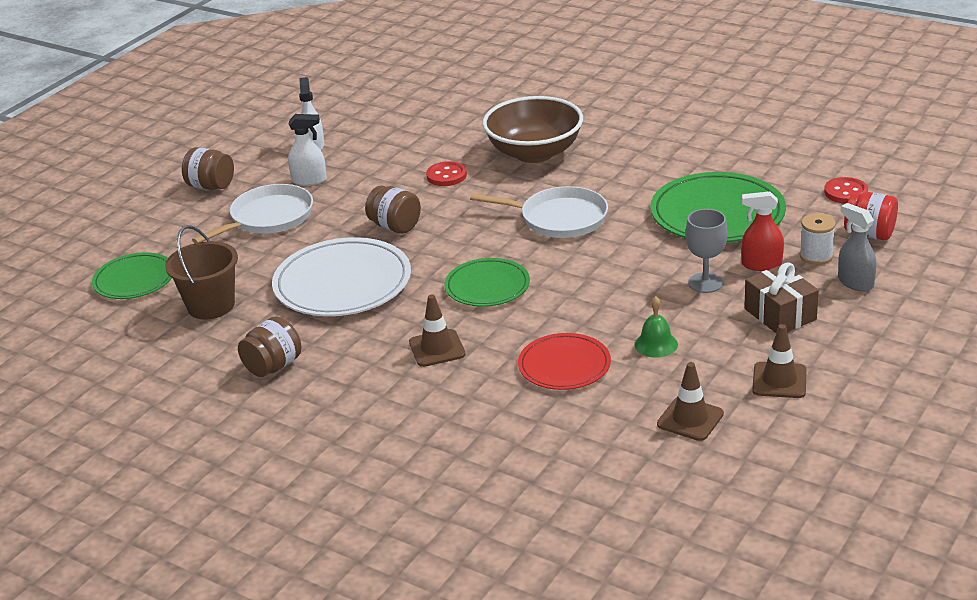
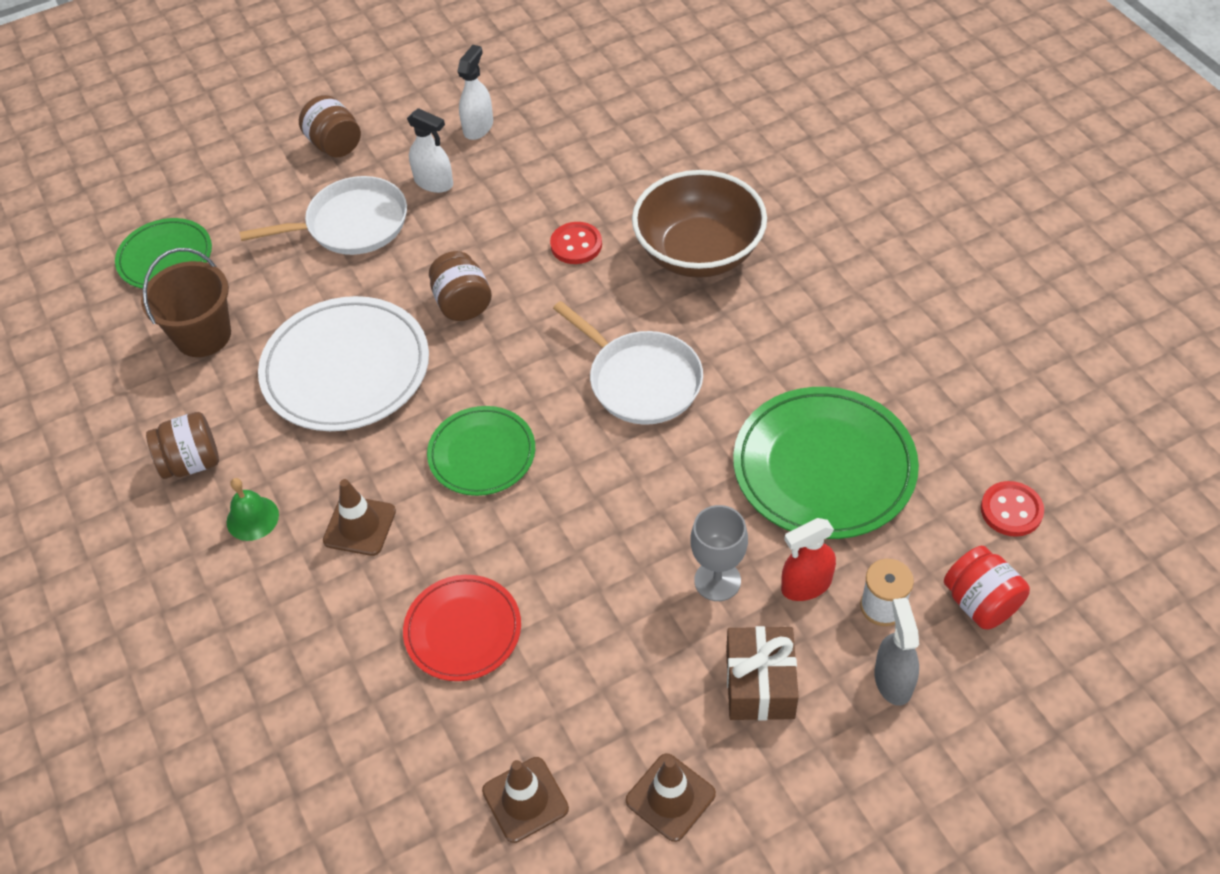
camera: 30 degrees right, 20 degrees up
green bell [634,296,678,358] -> green bell moved to [226,478,279,541]
red spray bottle [741,191,784,271] -> red spray bottle turned 60 degrees counterclockwise [781,518,836,601]

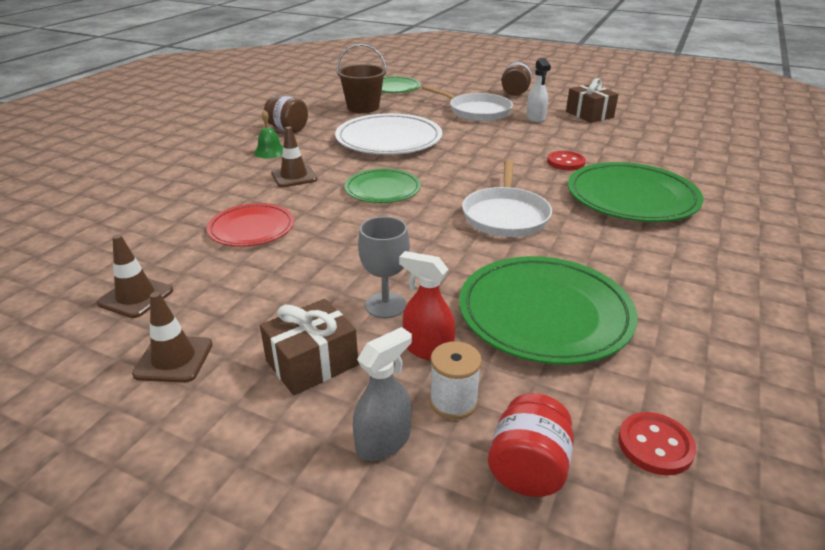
camera: 50 degrees right, 20 degrees down
brown jar [429,251,492,321] -> none
white spray bottle [457,45,493,140] -> brown gift [566,78,619,123]
brown bowl [632,170,767,278] -> green plate [568,162,703,222]

